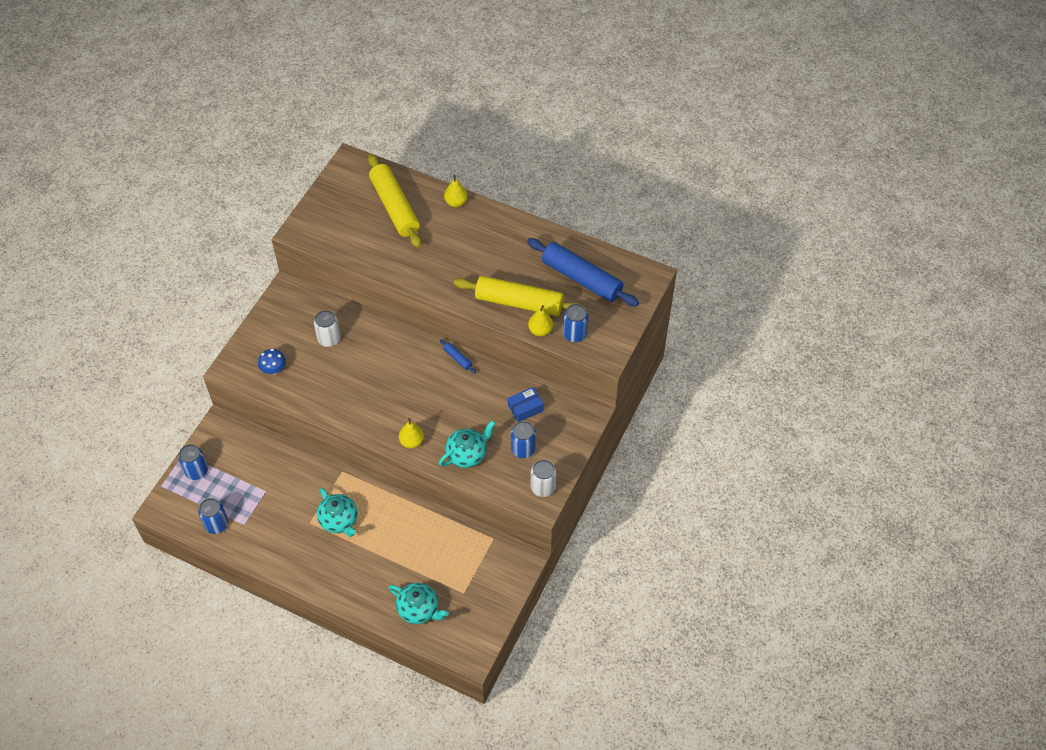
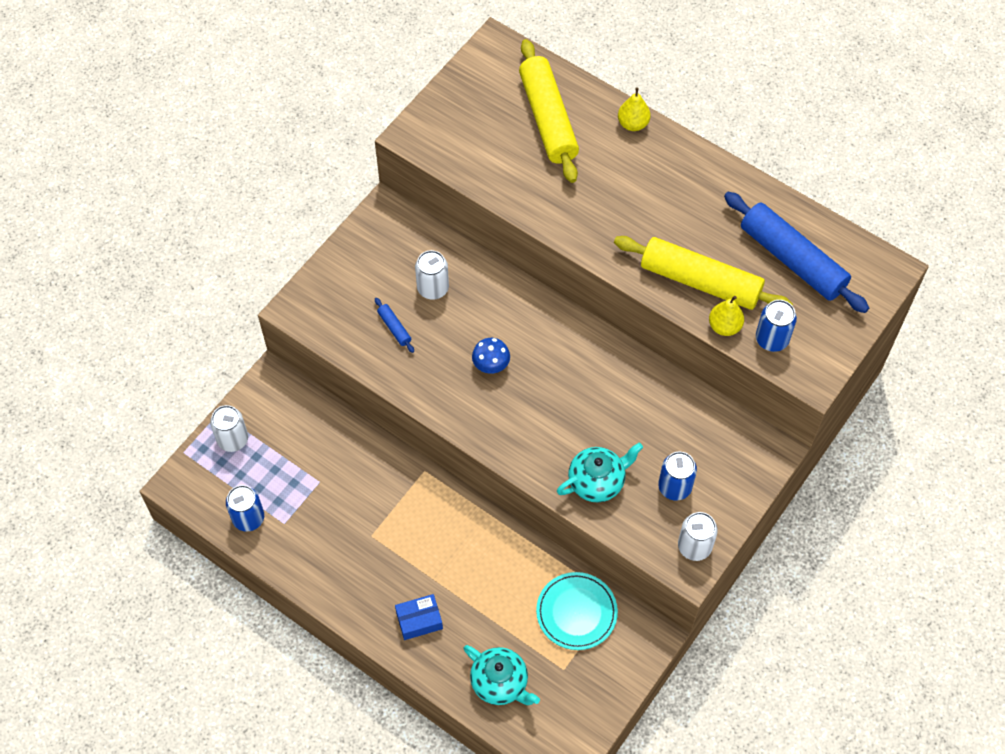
camera: 10 degrees right, 5 degrees up
blue can [178,444,208,480] -> white can [210,405,248,452]
blue mushroom [258,349,286,374] -> blue mushroom moved to [472,338,510,374]
turquoise teapot [317,488,357,537] -> none
yellow pear [399,418,424,448] -> none
blue rolling pin [440,339,476,373] -> blue rolling pin moved to [375,298,414,353]
blue box [508,387,544,422] -> blue box moved to [395,594,443,640]
none -> turquoise plate [536,572,618,650]

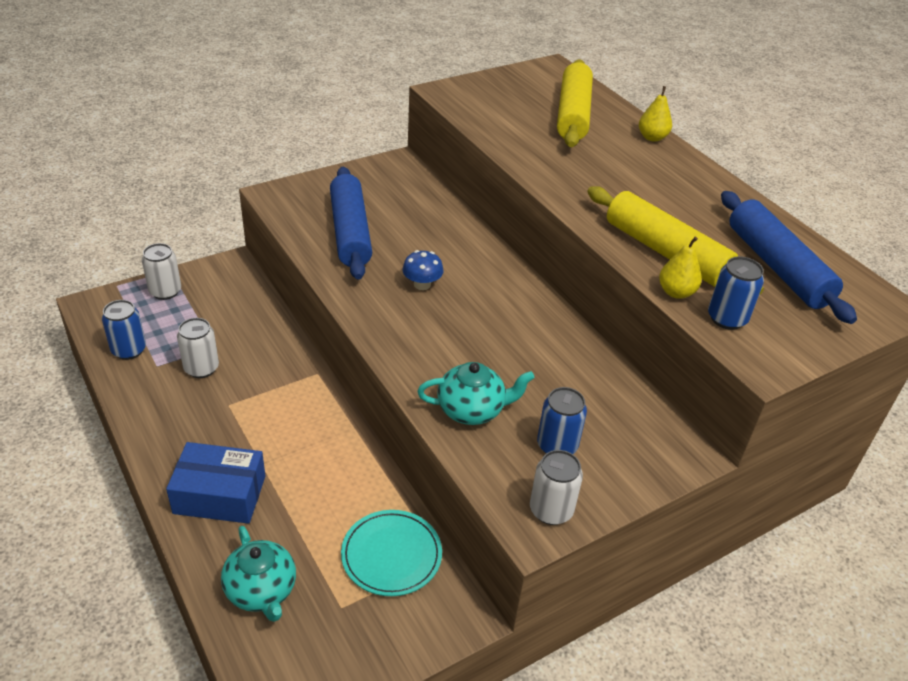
camera: 20 degrees right, 20 degrees down
blue rolling pin [375,298,414,353] -> blue rolling pin [330,167,372,280], size x2.48
blue box [395,594,443,640] -> blue box [166,442,266,524], size x1.63
white can [415,250,449,300] -> white can moved to [177,318,219,378]

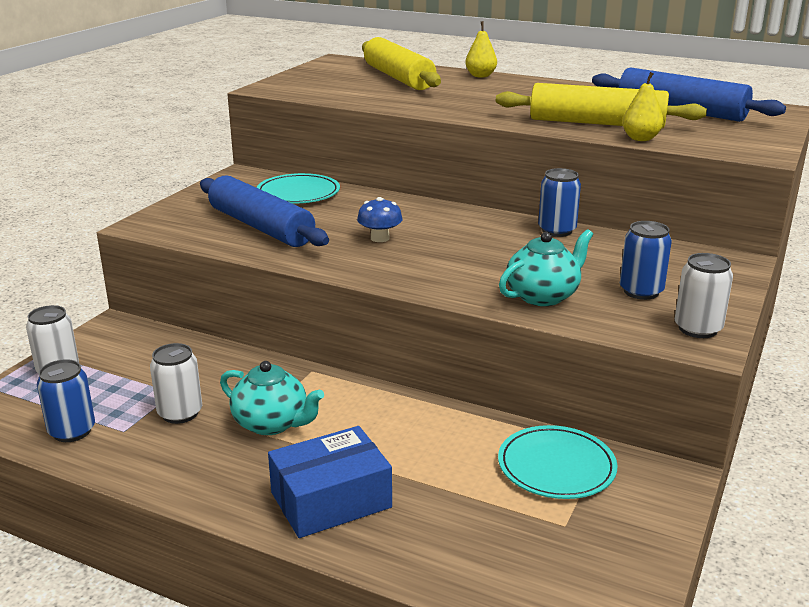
camera: 30 degrees left, 15 degrees down
turquoise teapot [221,526,296,622] -> turquoise teapot moved to [220,361,324,435]
blue can [708,256,764,330] -> blue can moved to [538,168,581,237]
none -> turquoise plate [257,173,340,204]

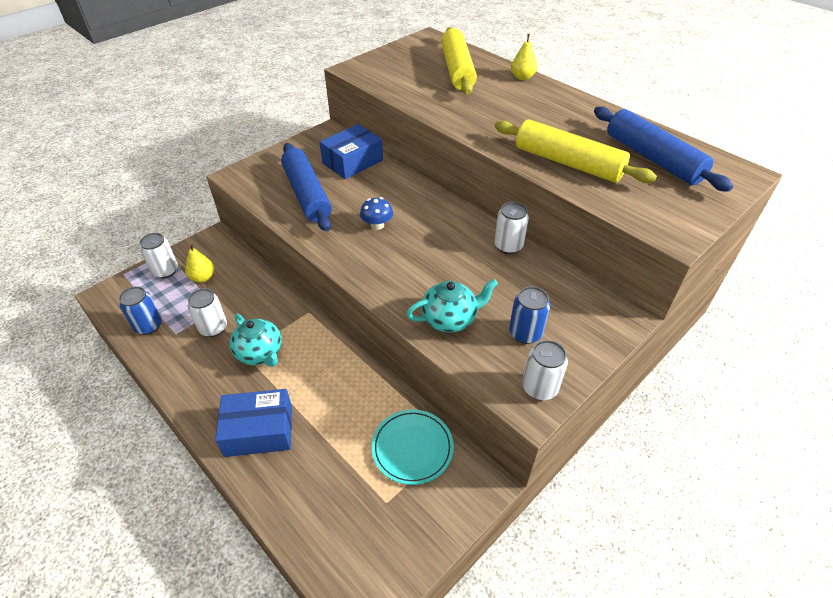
camera: 20 degrees right, 20 degrees up
turquoise plate [257,173,340,204] -> blue box [319,124,383,179]
blue can [538,168,581,237] -> white can [494,202,529,254]
yellow pear [622,72,664,141] -> yellow pear moved to [185,244,214,283]

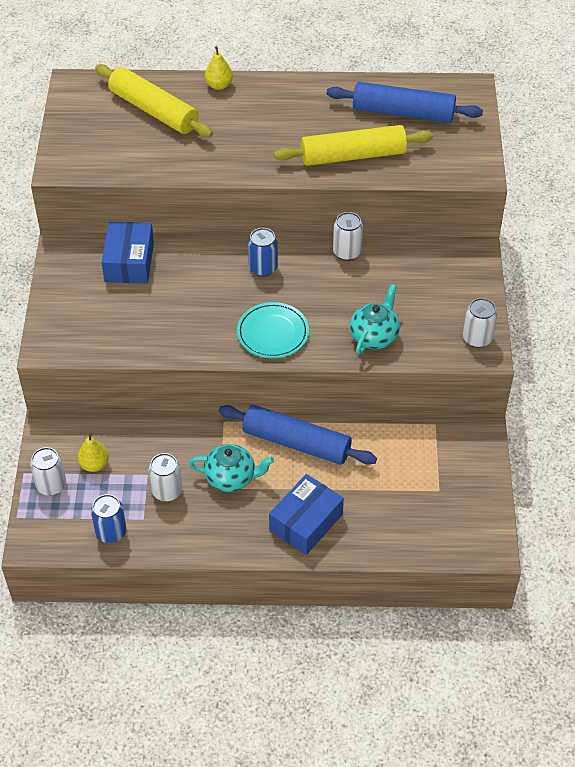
camera: 45 degrees left, 5 degrees up
blue rolling pin [281,143,332,231] -> blue rolling pin moved to [219,405,377,465]
blue mushroom [360,197,393,230] -> none
turquoise plate [372,409,454,485] -> turquoise plate moved to [237,302,309,358]
blue can [509,286,550,344] -> blue can moved to [248,228,278,277]

